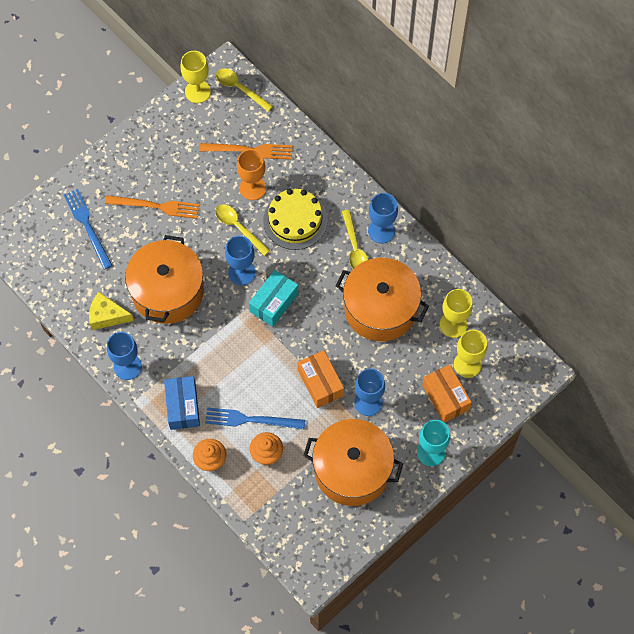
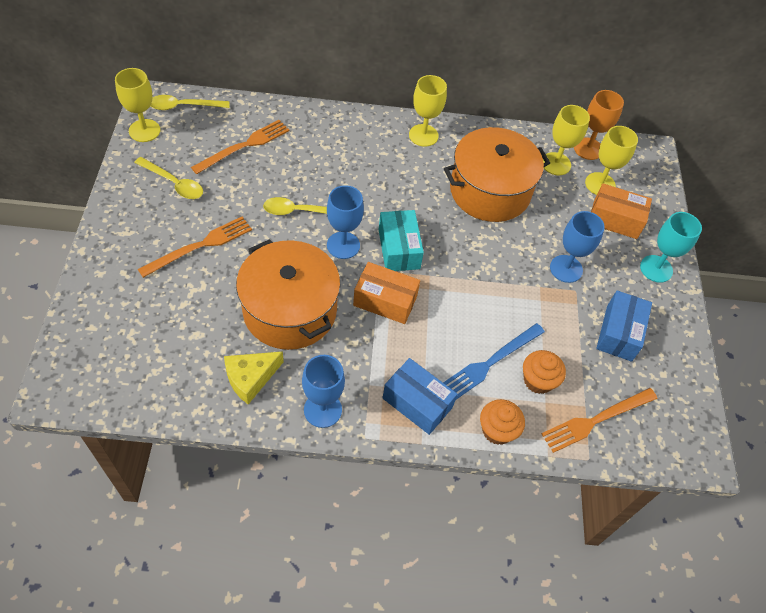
camera: 50 degrees left, 10 degrees down
blue fork [64,189,113,270] -> none
orange goblet [237,149,266,200] -> orange goblet moved to [574,90,624,160]
yellow cake [263,189,328,250] -> none
orange box [298,350,344,408] -> orange box moved to [353,262,420,324]
orange pot [303,419,403,506] -> blue box [596,290,652,362]
yellow spoon [342,210,368,269] -> yellow spoon moved to [134,157,203,199]
blue goblet [368,193,398,243] -> yellow goblet [409,75,447,147]
none -> orange fork [542,388,657,453]

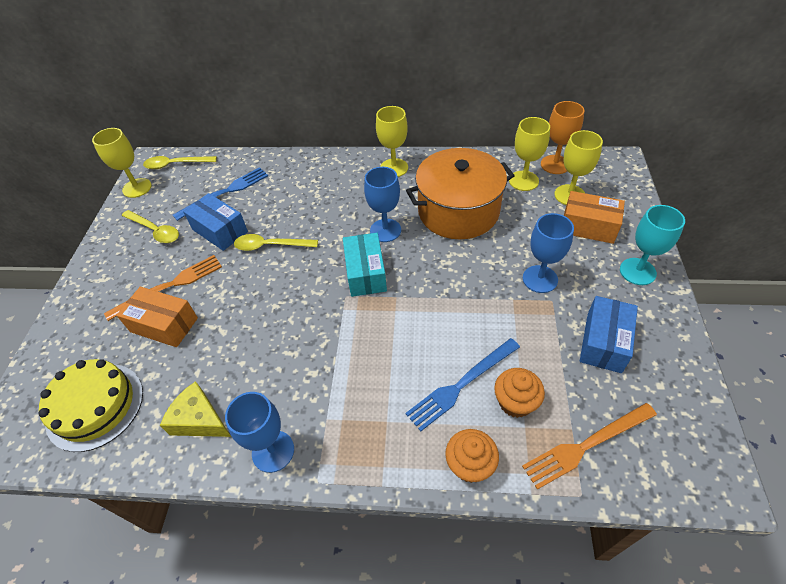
camera: 10 degrees right, 5 degrees down
orange fork [191,120,289,174] -> blue fork [173,167,268,221]
yellow cheese [224,351,284,404] -> yellow cheese turned 60 degrees clockwise [160,381,231,437]
orange pot [236,239,340,350] -> none
blue goblet [327,185,364,259] -> blue goblet moved to [364,167,401,242]
orange box [353,262,420,324] -> orange box moved to [116,287,198,347]
blue box [383,358,457,435] -> blue box moved to [183,193,248,251]
none -> yellow cake [39,359,143,452]

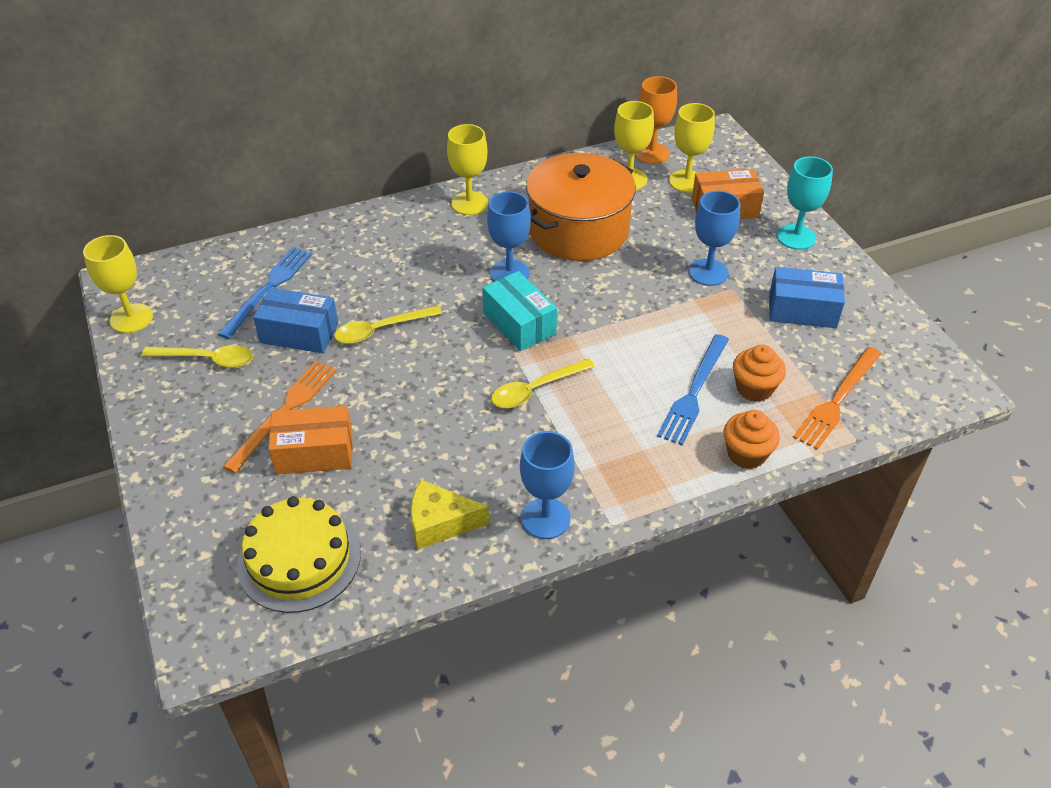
camera: 30 degrees left, 5 degrees down
yellow spoon [143,156,217,169] -> yellow spoon moved to [491,358,595,408]
blue box [580,296,638,373] -> blue box turned 75 degrees counterclockwise [769,267,845,328]

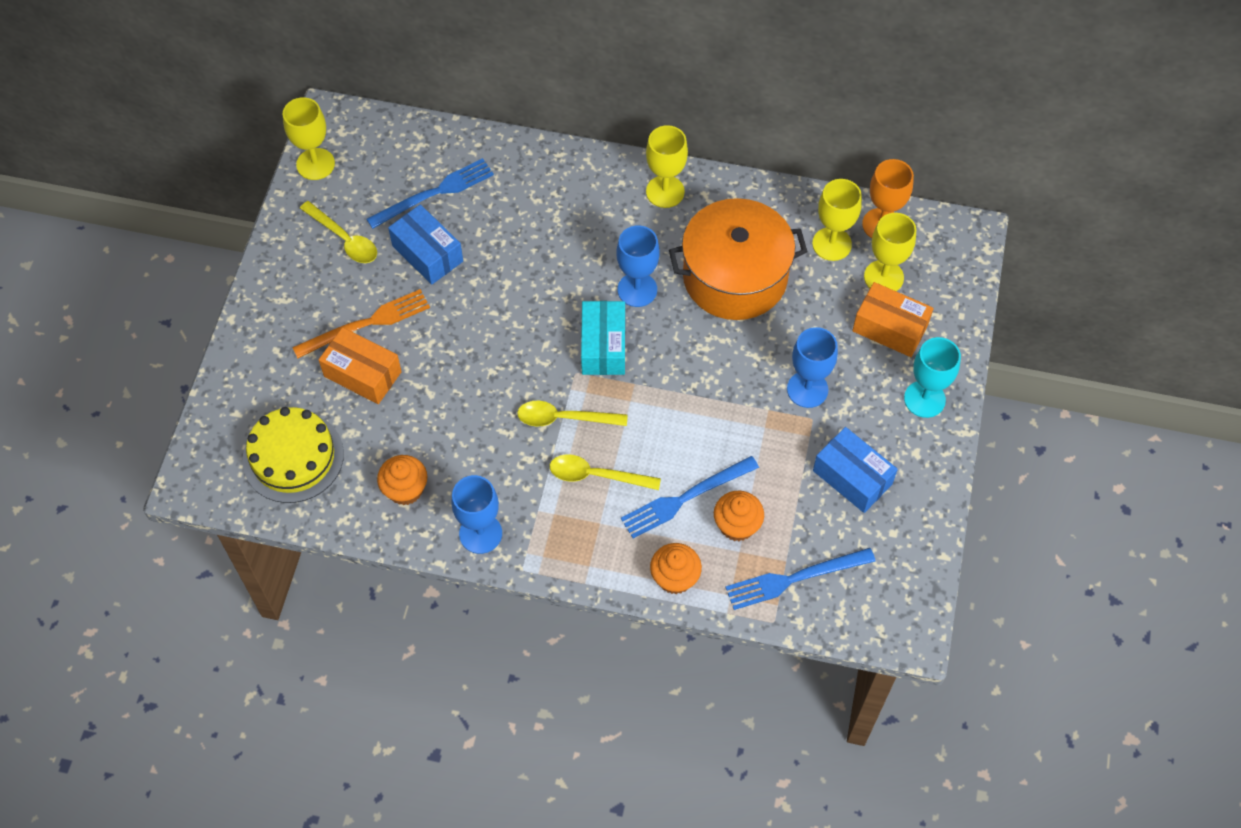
camera: 35 degrees right, 15 degrees up
yellow spoon [334,305,442,344] -> yellow spoon moved to [550,454,661,490]
yellow cheese [411,480,489,550] -> orange cupcake [377,455,427,505]
orange fork [793,347,882,450] -> blue fork [725,548,876,610]

